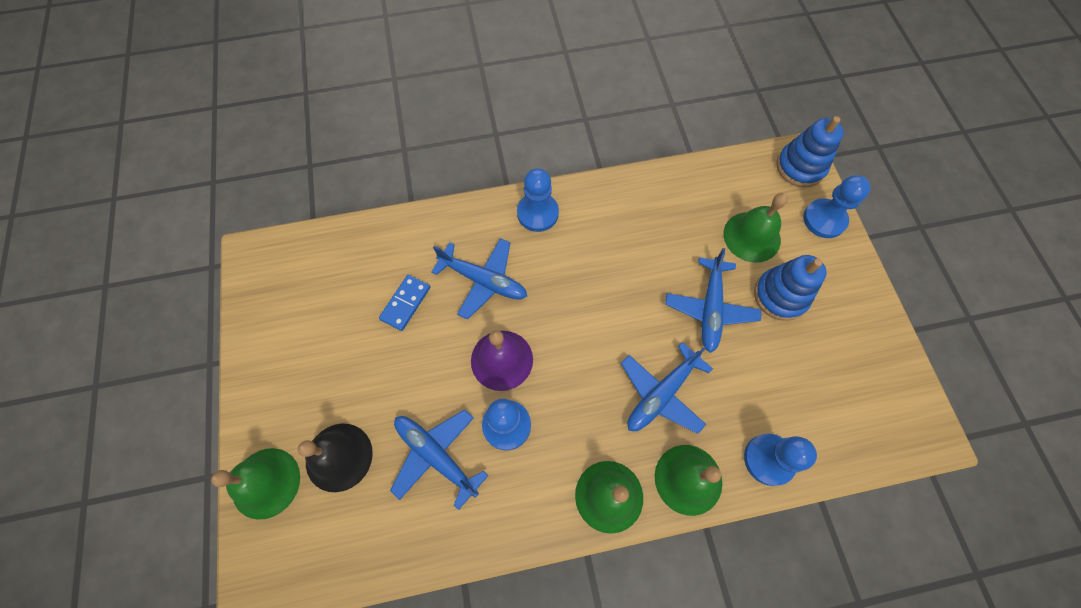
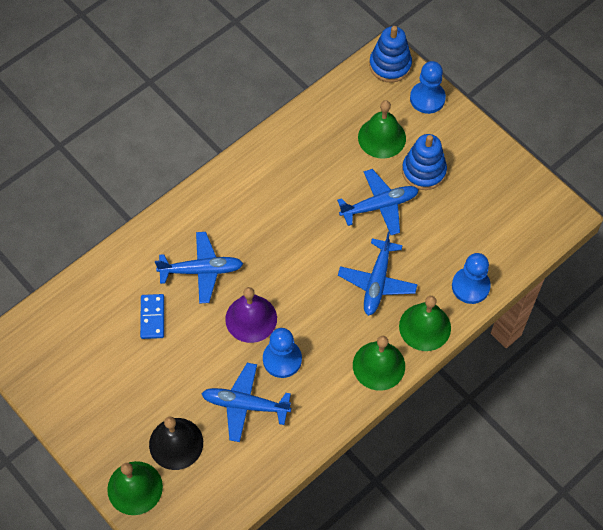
camera: 30 degrees left, 5 degrees down
blue pawn [517,168,559,232] -> none
blue plane [665,248,761,353] -> blue plane turned 90 degrees counterclockwise [337,169,419,235]

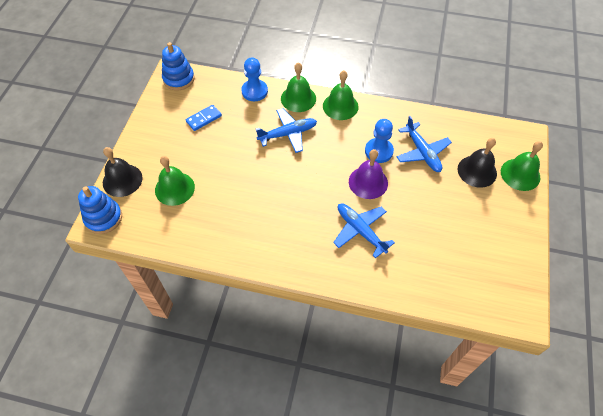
camera: 125 degrees left, 5 degrees down
blue domino [140,294,164,339] -> blue domino moved to [186,105,222,131]
blue plane [337,169,419,235] -> none
blue stacking toy [402,134,447,190] -> blue stacking toy moved to [162,42,195,90]
blue pawn [410,61,446,114] -> black bell [103,147,143,197]

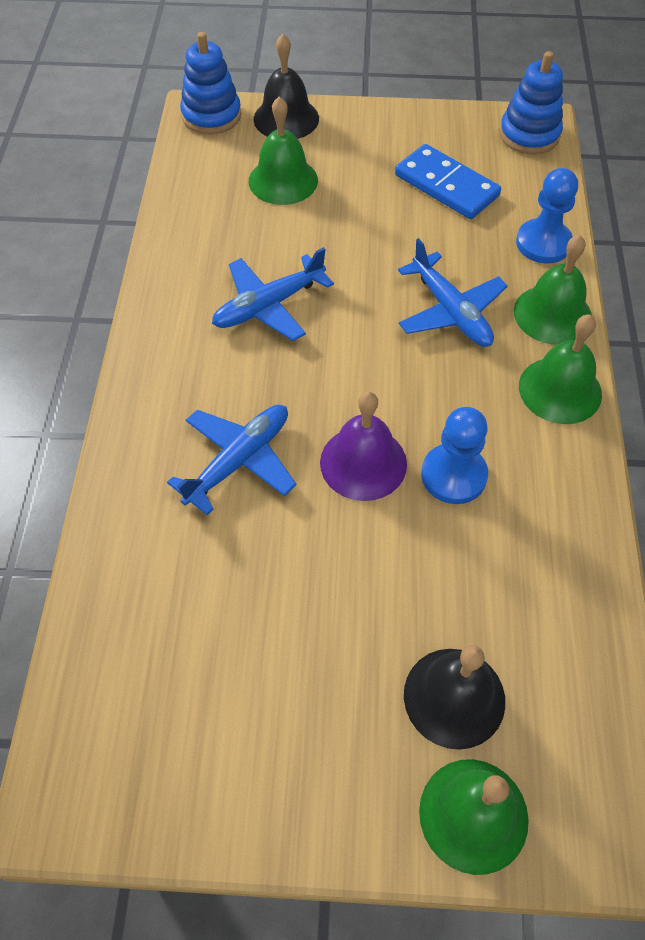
camera: 80 degrees right, 0 degrees up
blue domino [186,105,222,131] -> blue domino [395,144,501,219], size x1.56
blue plane [396,116,452,172] -> blue plane moved to [212,247,334,341]

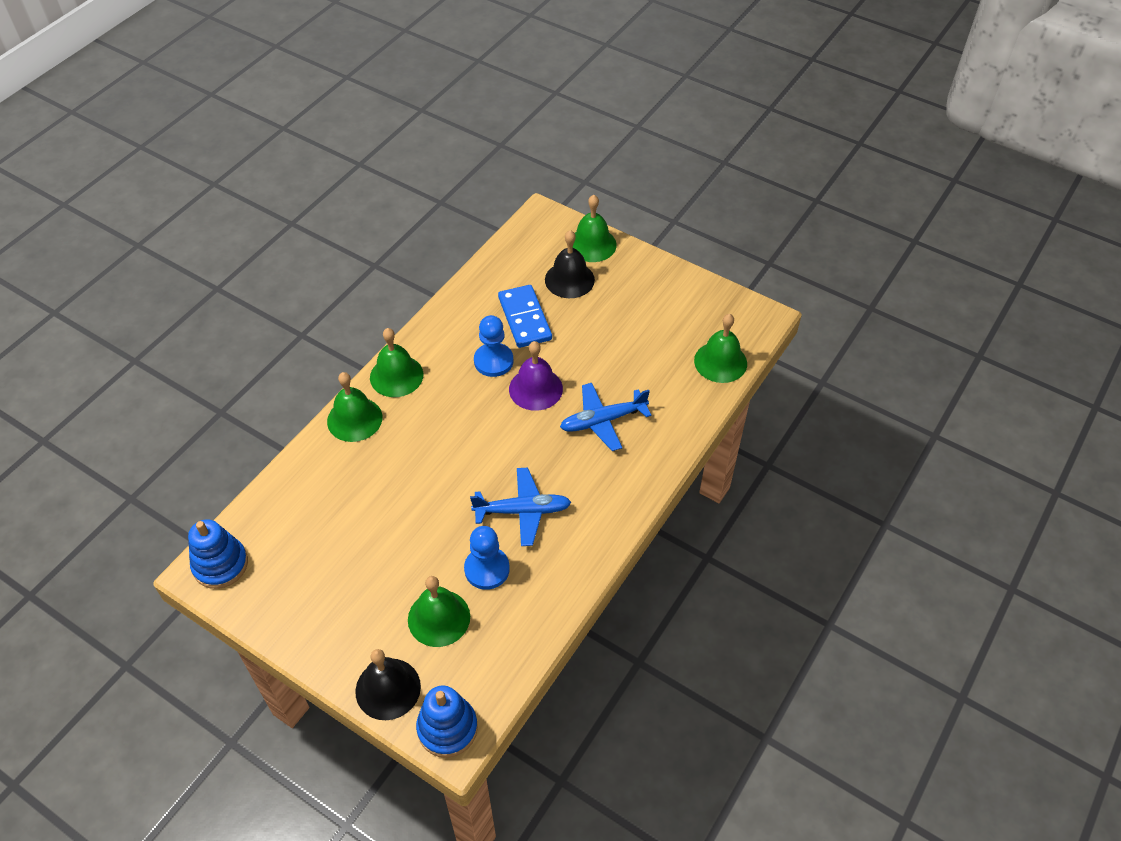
camera: 150 degrees left, 5 degrees down
blue domino [395,144,501,219] -> blue domino moved to [498,285,552,348]
blue plane [398,238,508,347] -> none
blue pawn [516,168,578,264] -> blue pawn moved to [464,526,510,590]
none -> green bell [694,314,747,383]

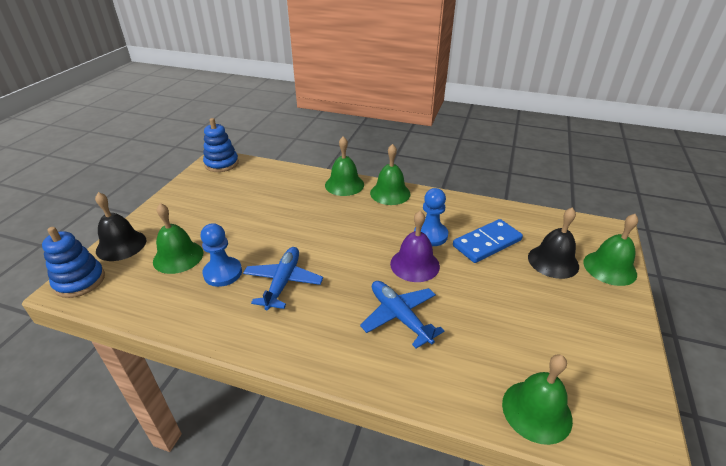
camera: 75 degrees right, 15 degrees down
blue plane [470,468,571,546] -> blue plane turned 150 degrees counterclockwise [243,247,323,311]

